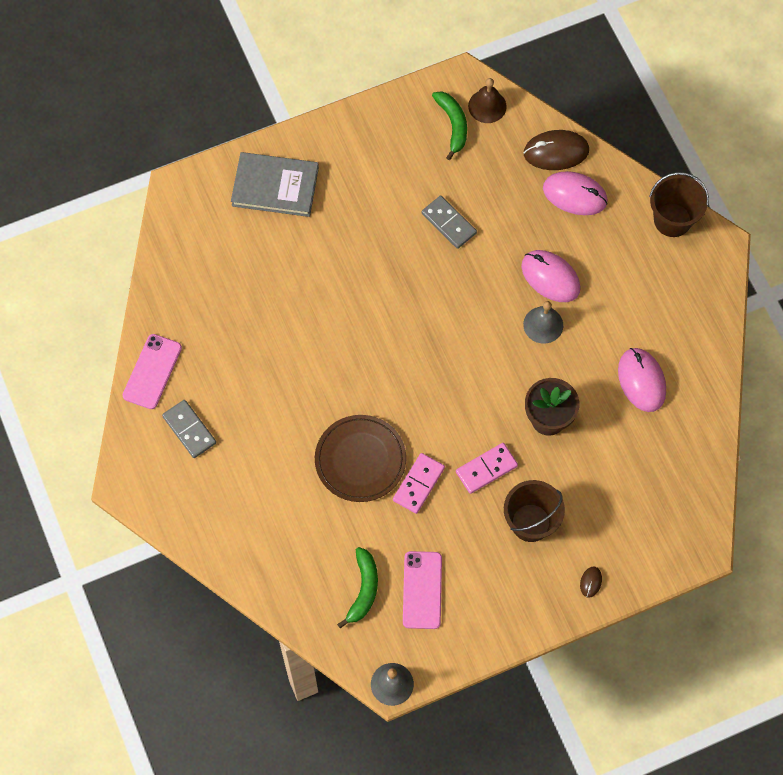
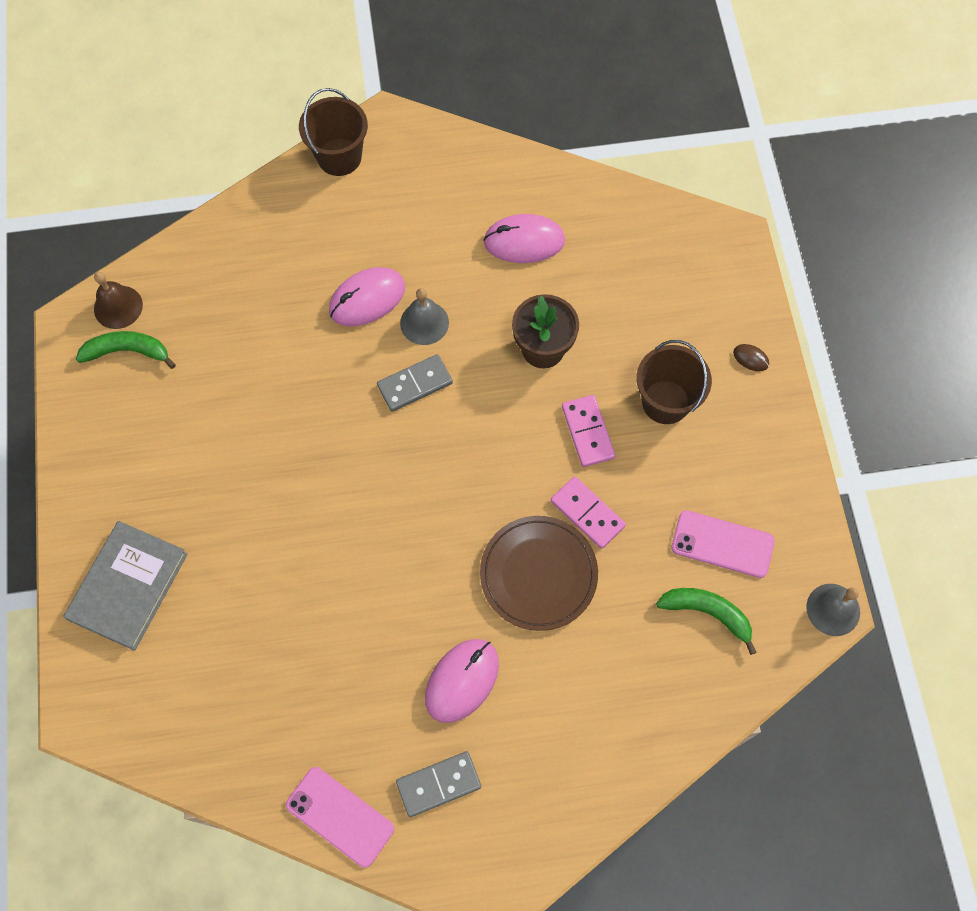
camera: 75 degrees left, 0 degrees up
grey domino [422,196,477,249] -> grey domino moved to [377,354,453,412]
brown mouse [524,130,589,170] -> none
pink mouse [543,171,608,215] -> pink mouse moved to [425,639,499,723]

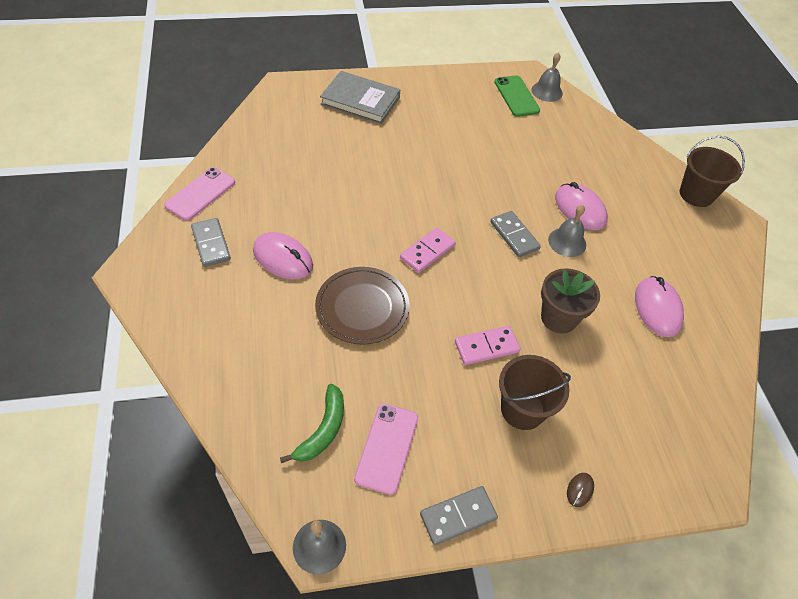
camera: 85 degrees right, 15 degrees down
green banana [76,331,176,369] -> green phone [495,75,540,117]
brown bell [94,272,143,329] -> grey bell [531,52,563,102]
pink domino [551,476,626,549] -> pink domino moved to [400,228,456,273]
none -> grey domino [420,486,498,545]

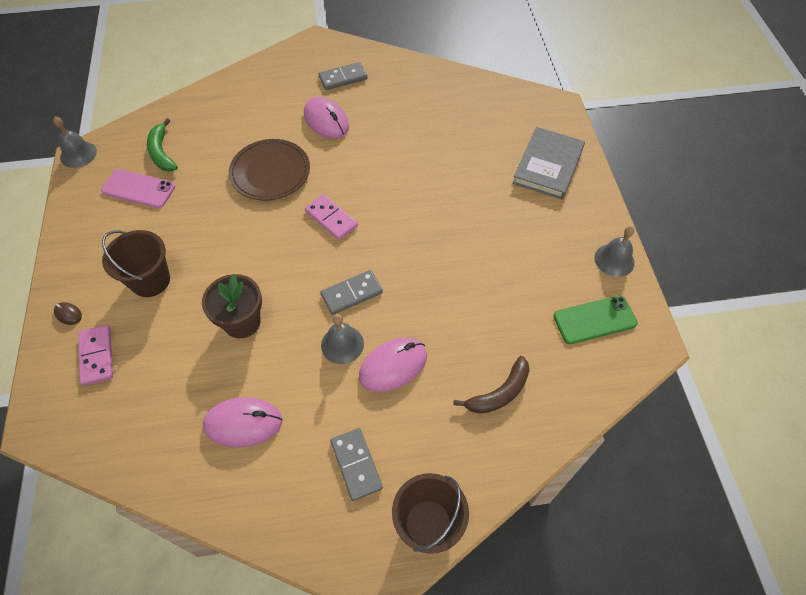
camera: 95 degrees right, 5 degrees up
pink phone [164,167,235,221] -> none
pink mouse [253,232,313,279] -> pink mouse turned 75 degrees counterclockwise [304,97,349,139]
green banana [280,384,344,463] -> green banana turned 45 degrees clockwise [147,118,178,171]
grey domino [420,486,498,545] -> grey domino moved to [330,428,383,501]
pink domino [455,326,521,365] -> pink domino moved to [78,325,113,386]
grey bell [531,52,563,102] -> grey bell moved to [595,226,635,277]
none -> brown banana [453,356,530,414]

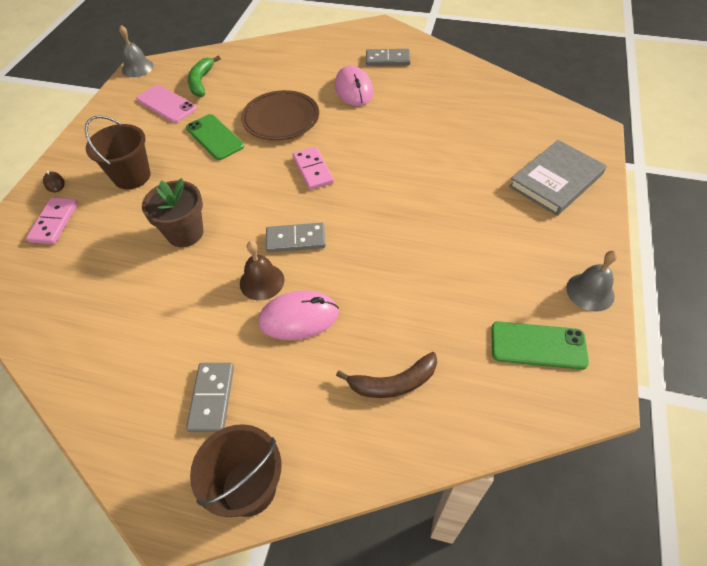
camera: 25 degrees right, 5 degrees down
pink mouse [203,397,283,448] -> none
grey bell [321,314,364,364] -> brown bell [240,241,284,300]
none -> green phone [186,114,244,160]

